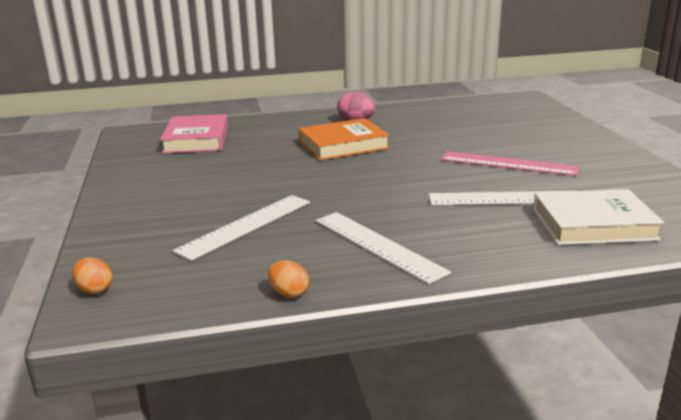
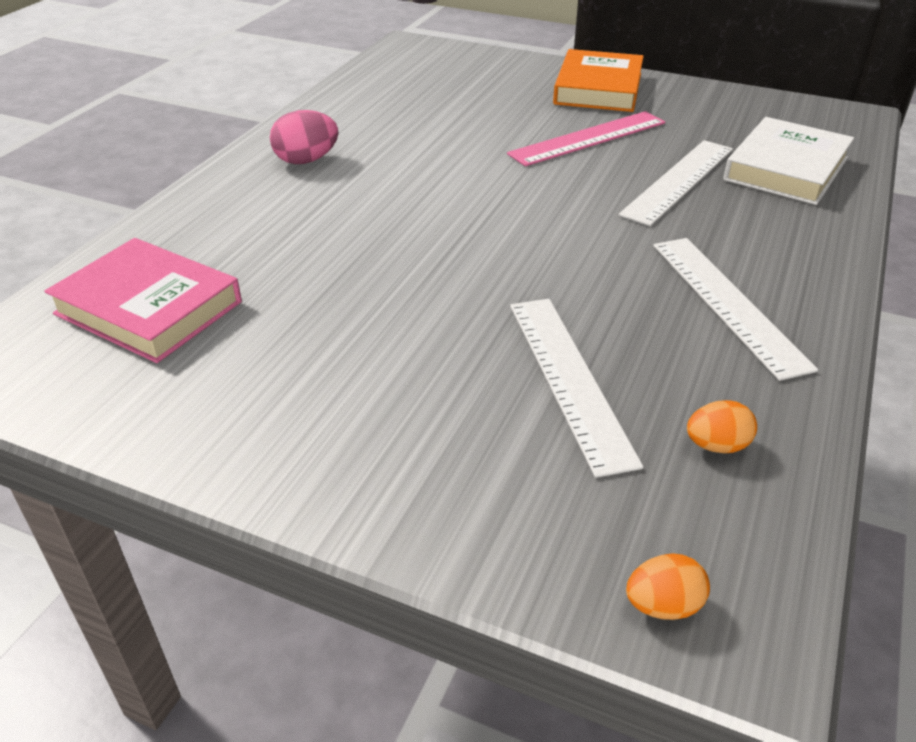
camera: 55 degrees left, 15 degrees up
orange egg [268,260,309,298] -> orange egg moved to [687,400,757,453]
orange book [299,118,390,160] -> orange book moved to [553,49,644,112]
white ruler [316,212,451,284] -> white ruler turned 75 degrees clockwise [653,238,818,381]

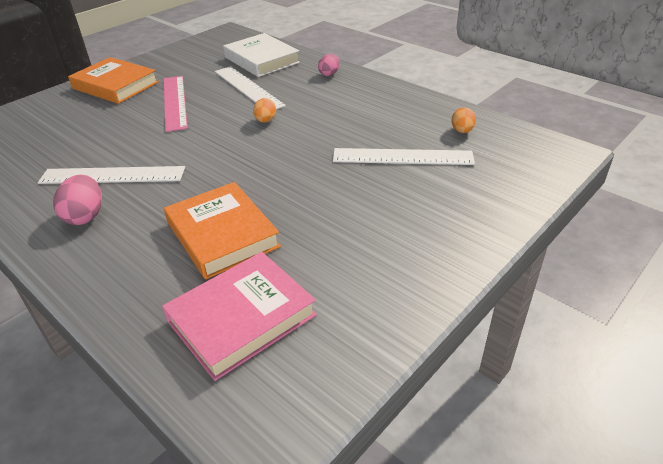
camera: 70 degrees left, 0 degrees up
orange egg [626,553,710,620] -> orange egg moved to [253,98,276,123]
white ruler [653,238,818,381] -> white ruler moved to [38,166,185,184]
none -> orange book [164,182,281,279]
none -> pink egg [318,54,340,76]

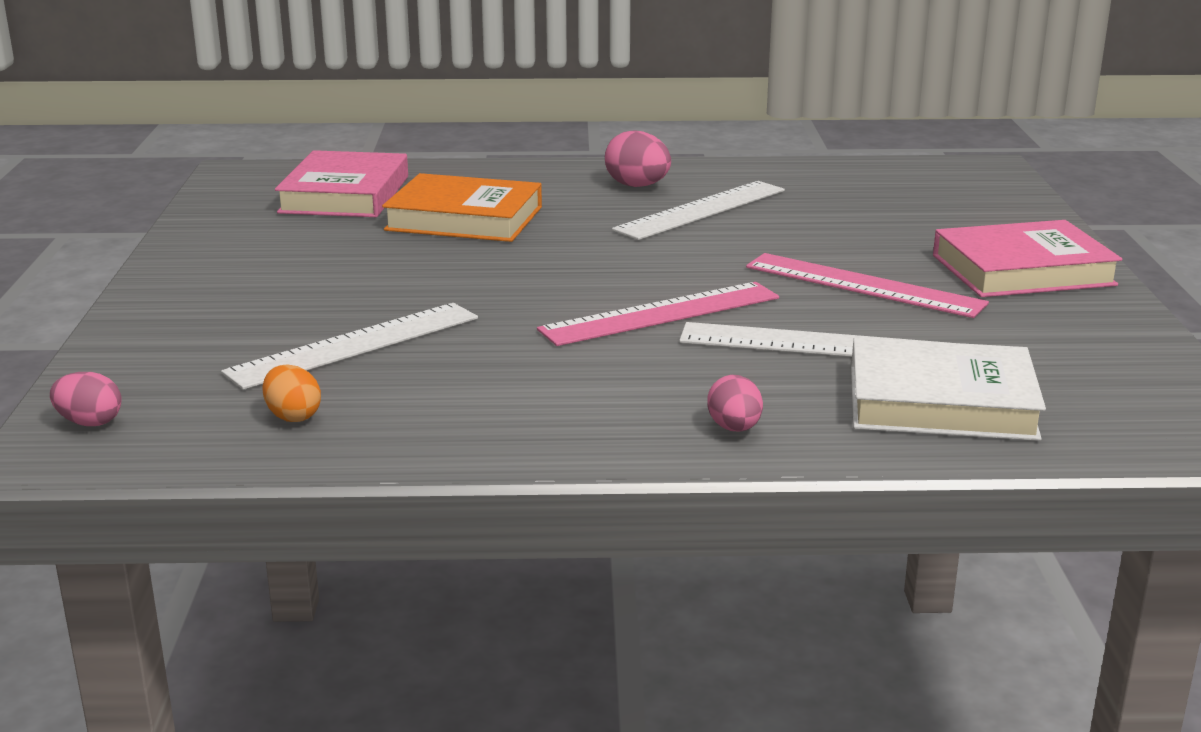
camera: 135 degrees right, 15 degrees down
orange book [68,57,159,104] -> pink book [933,220,1122,297]
orange egg [253,98,276,123] -> pink ruler [537,282,779,346]
none -> pink egg [50,372,122,426]

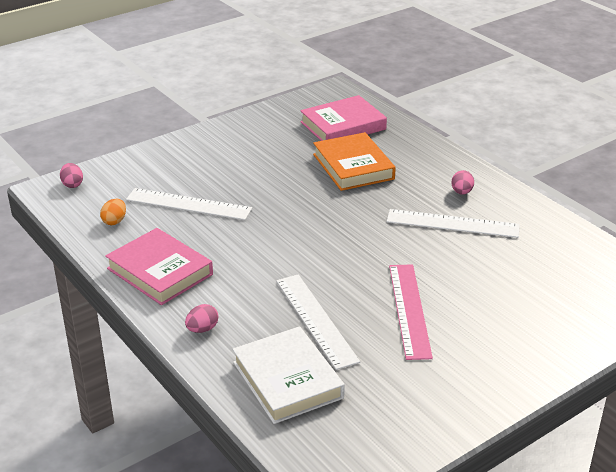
camera: 55 degrees right, 10 degrees up
pink ruler [537,282,779,346] -> none
pink egg [605,130,671,187] -> pink egg [451,170,474,195], size x0.66
pink book [933,220,1122,297] -> pink book moved to [105,228,213,305]

